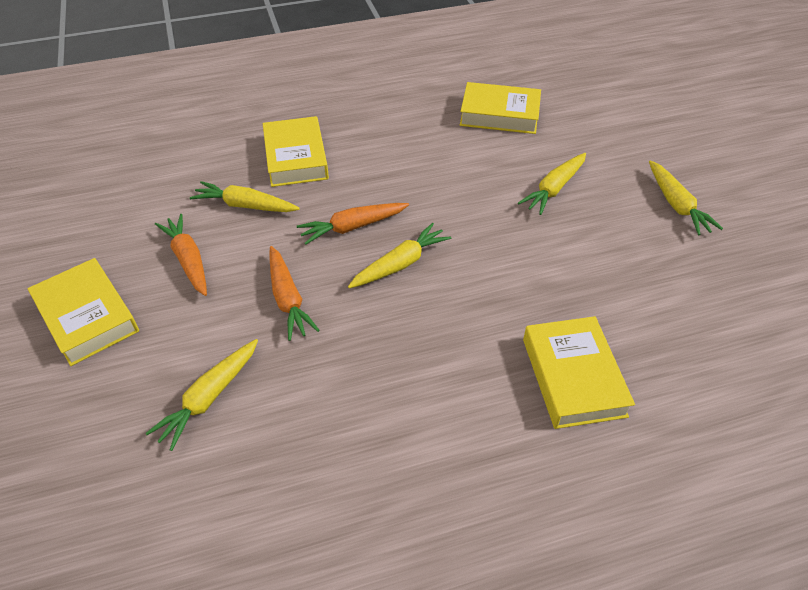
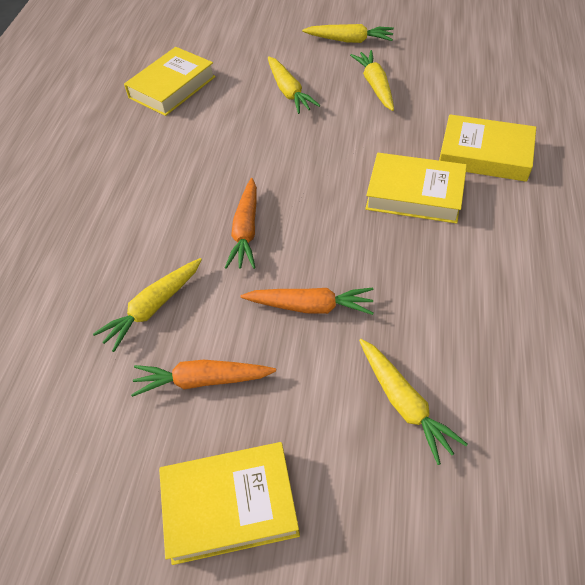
camera: 60 degrees left, 5 degrees up
yellow book [263,116,329,187] -> yellow book moved to [365,153,467,224]
yellow carrot [348,223,451,288] -> yellow carrot moved to [350,50,394,111]

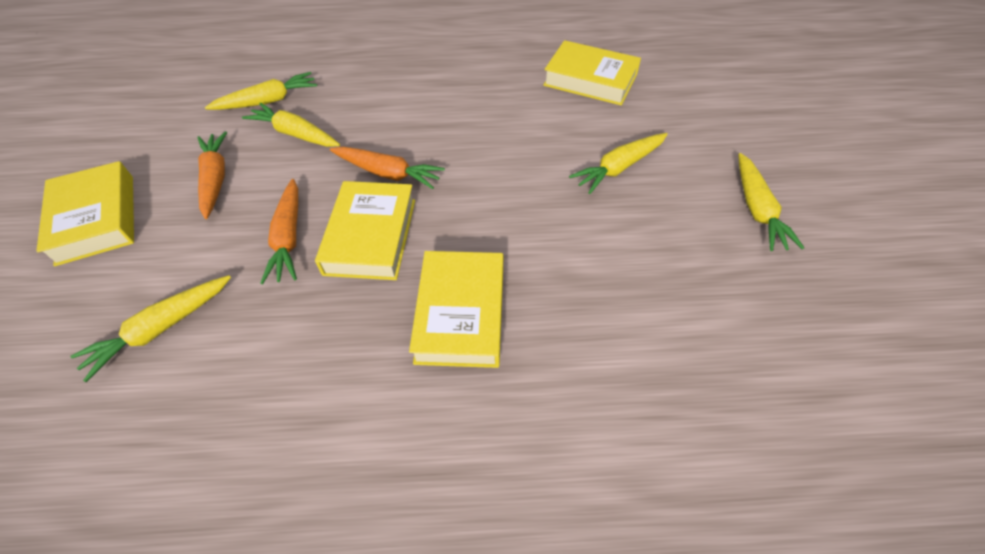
camera: 75 degrees right, 0 degrees up
orange carrot [225,178,257,269] -> orange carrot turned 150 degrees counterclockwise [330,147,445,189]
yellow carrot [350,50,394,111] -> yellow carrot moved to [205,72,317,110]
yellow book [439,114,536,182] -> yellow book moved to [315,181,415,280]

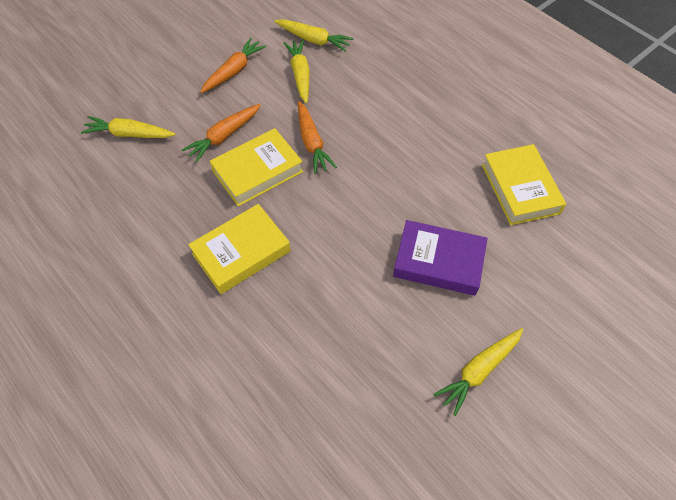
camera: 50 degrees right, 5 degrees up
yellow book [36,161,134,266] -> none
yellow carrot [569,133,668,194] -> purple book [393,220,488,296]

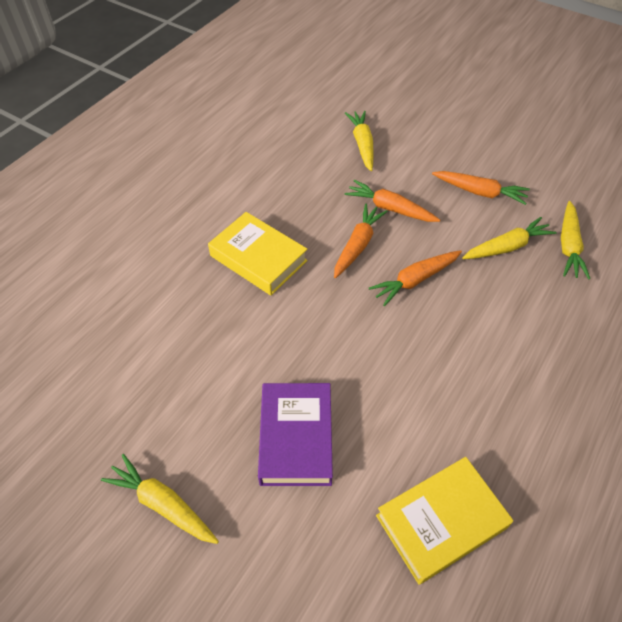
camera: 75 degrees right, 5 degrees down
yellow book [210,128,303,206] -> orange carrot [334,204,388,278]

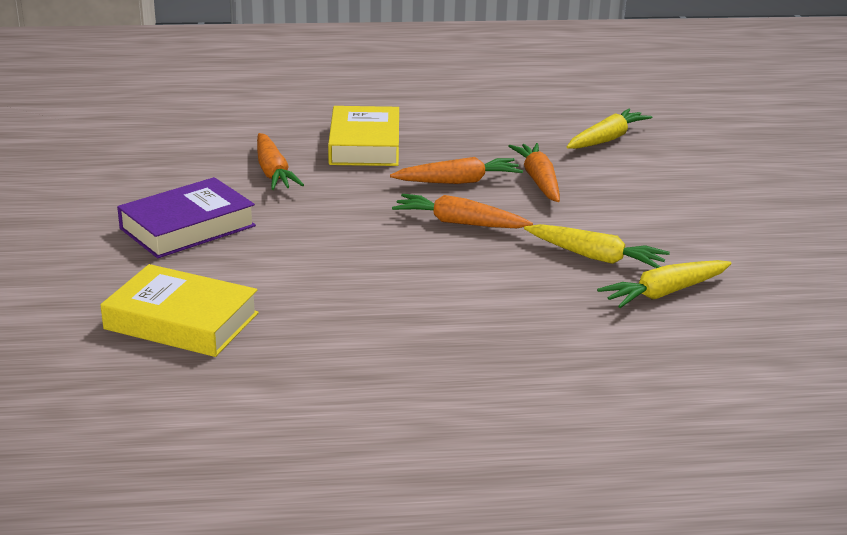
camera: 50 degrees right, 25 degrees down
yellow carrot [101,454,219,544] -> none
orange carrot [432,171,530,205] -> orange carrot moved to [257,133,304,190]

